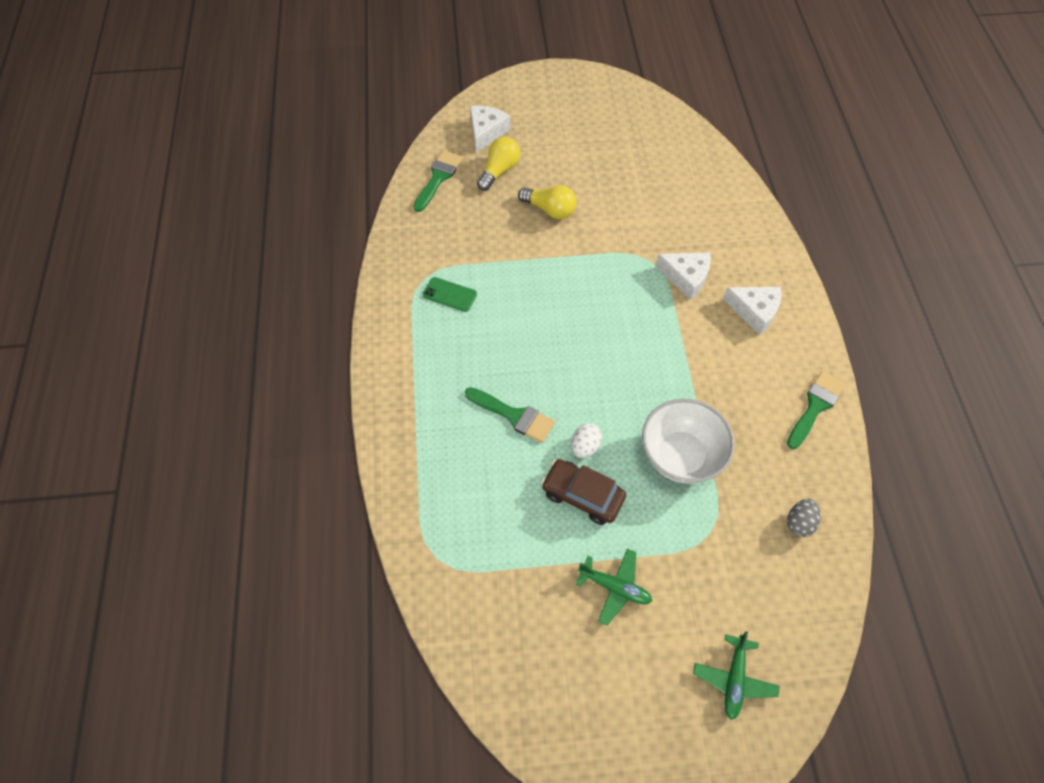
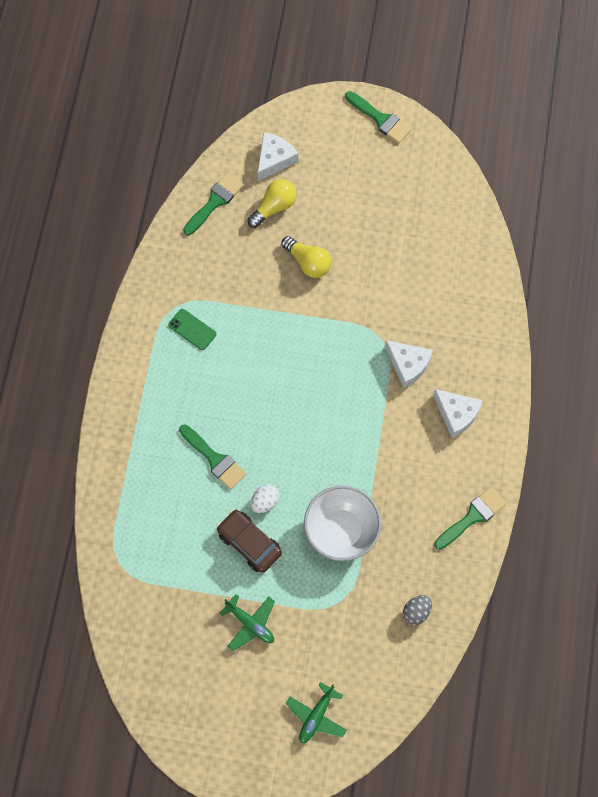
camera: 15 degrees right, 10 degrees up
none -> green brush [345,91,412,144]

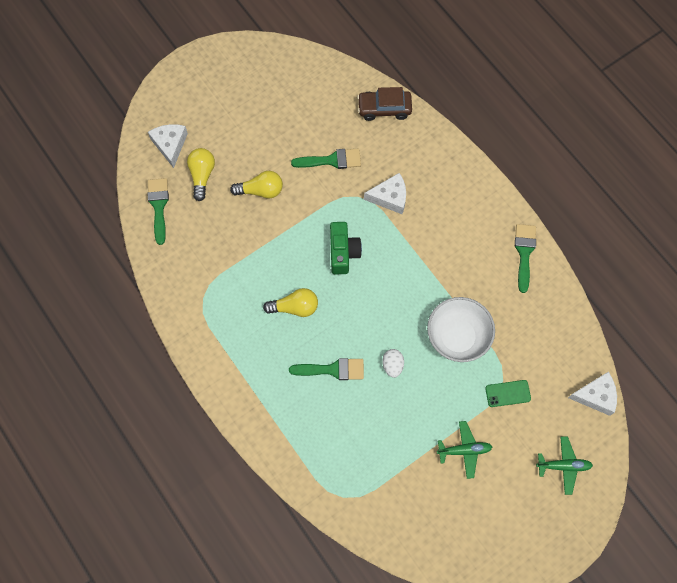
camera: 45 degrees left, 0 degrees up
green phone [168,309,216,350] -> green phone moved to [485,380,531,407]
brown car [217,509,282,573] -> brown car moved to [357,87,412,121]
green plane [286,682,347,743] -> green plane turned 75 degrees counterclockwise [536,437,593,495]
green brush [345,91,412,144] -> green brush moved to [291,149,361,169]
grey egg [403,595,432,625] -> none
white cheese [433,389,483,438] -> white cheese moved to [568,372,617,416]
none -> yellow light bulb [263,288,318,317]
none -> green camera [330,222,362,275]

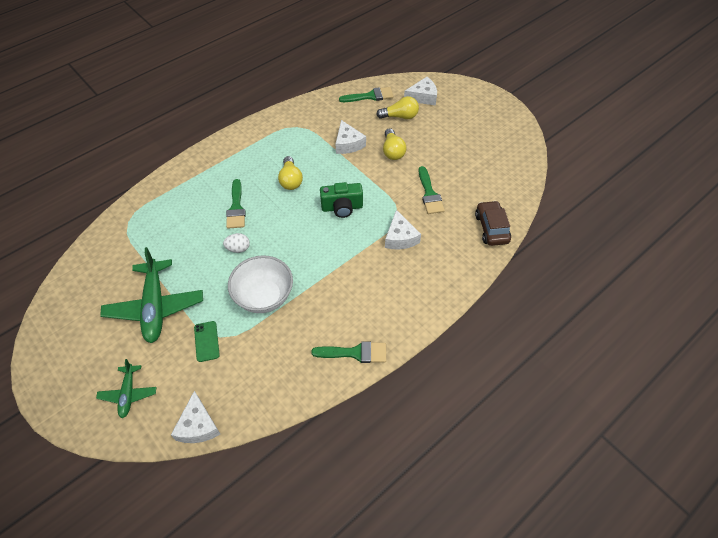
camera: 85 degrees right, 15 degrees down
green plane [437,421,492,479] -> green plane [100,247,203,343], size x1.87
none -> white cheese [336,120,366,154]

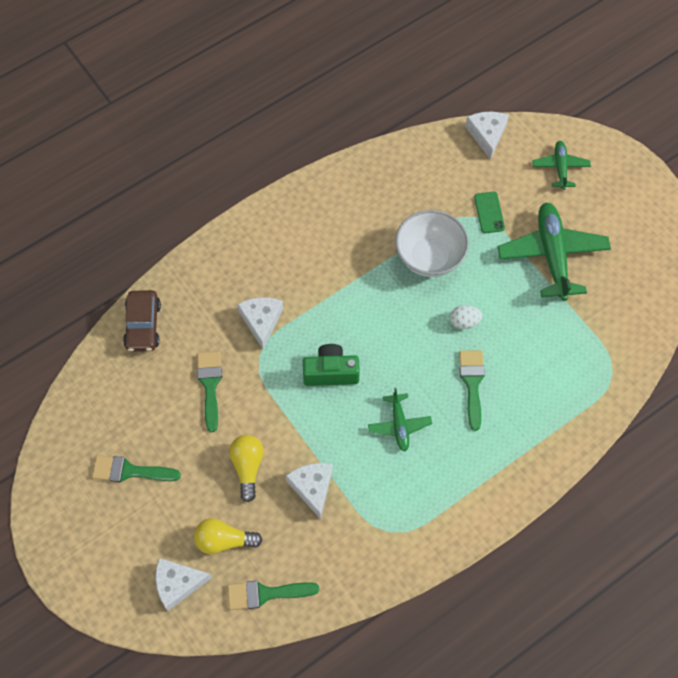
camera: 175 degrees left, 10 degrees up
yellow light bulb [278,156,303,190] -> green plane [368,388,432,451]
green brush [311,341,386,363] -> green brush moved to [92,455,181,482]

